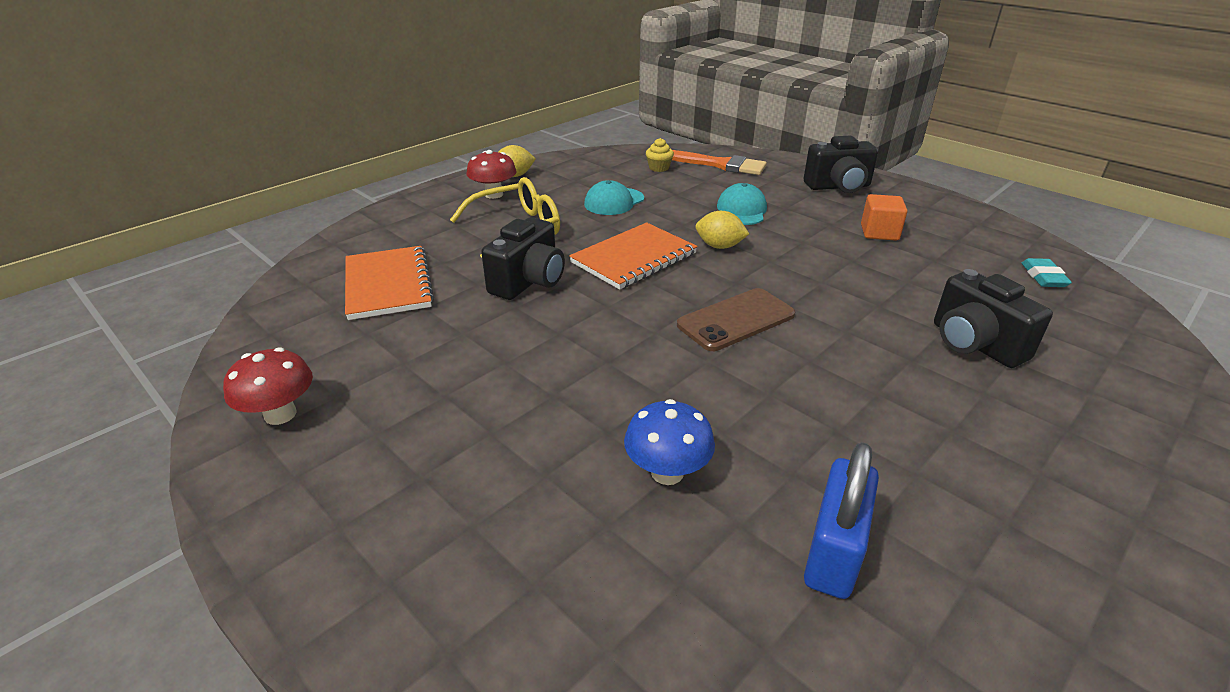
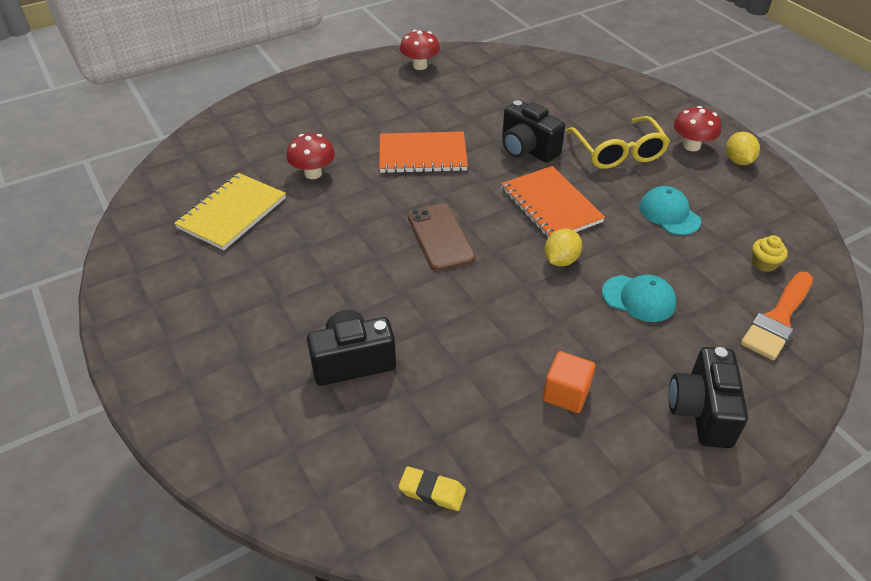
camera: 105 degrees right, 10 degrees up
orange notebook [345,246,434,320] -> orange notebook moved to [379,132,468,173]
blue mushroom [624,399,715,485] -> red mushroom [286,134,335,179]
blue padlock [804,442,879,599] -> yellow notebook [174,173,286,250]
turquoise eraser [1022,258,1072,287] -> yellow eraser [398,466,466,511]

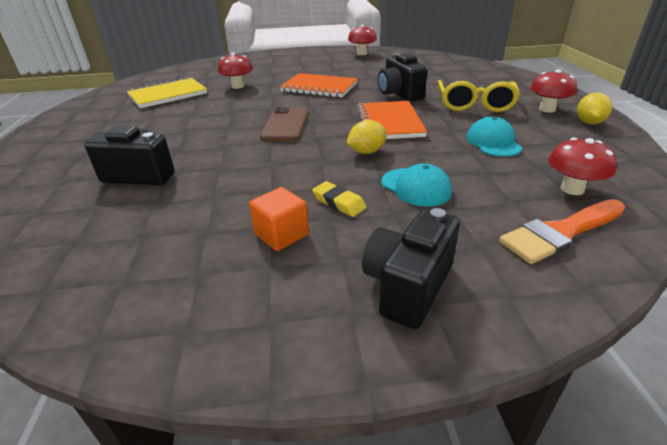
camera: 25 degrees right, 10 degrees down
yellow eraser [398,466,466,511] -> yellow eraser moved to [312,181,366,217]
yellow cupcake [752,235,788,272] -> red mushroom [548,138,617,195]

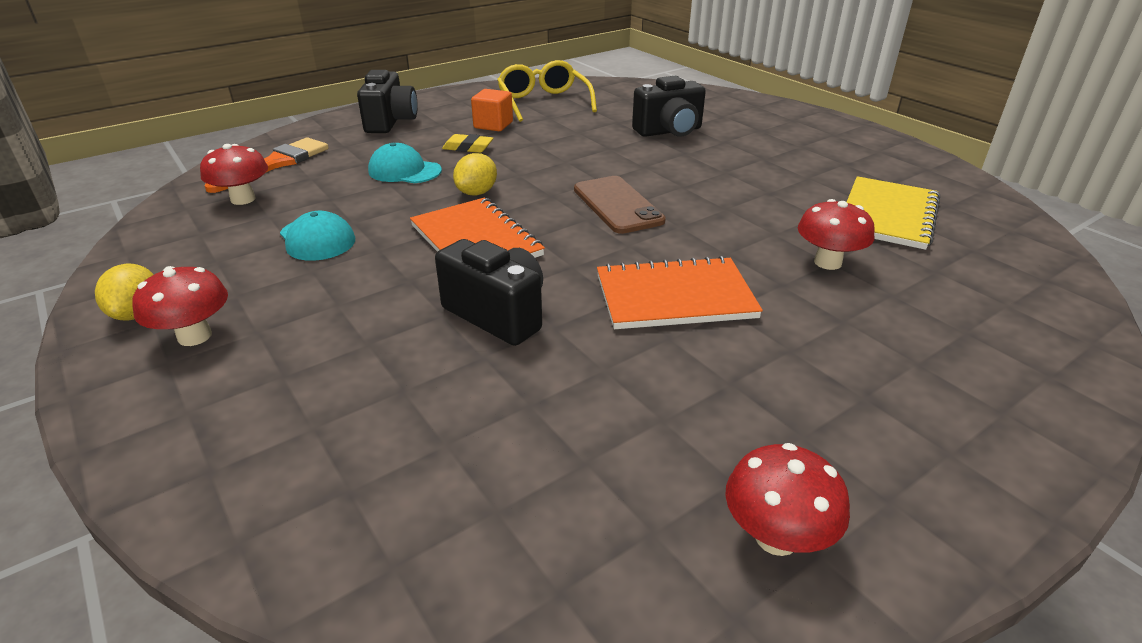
camera: 150 degrees right, 0 degrees up
yellow glasses [438,80,520,112] -> yellow glasses moved to [497,60,597,122]

